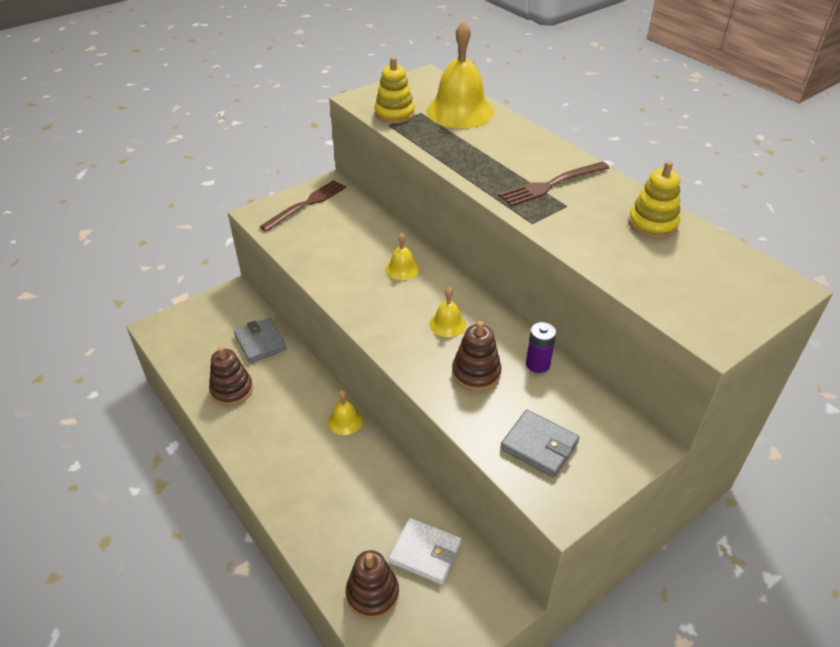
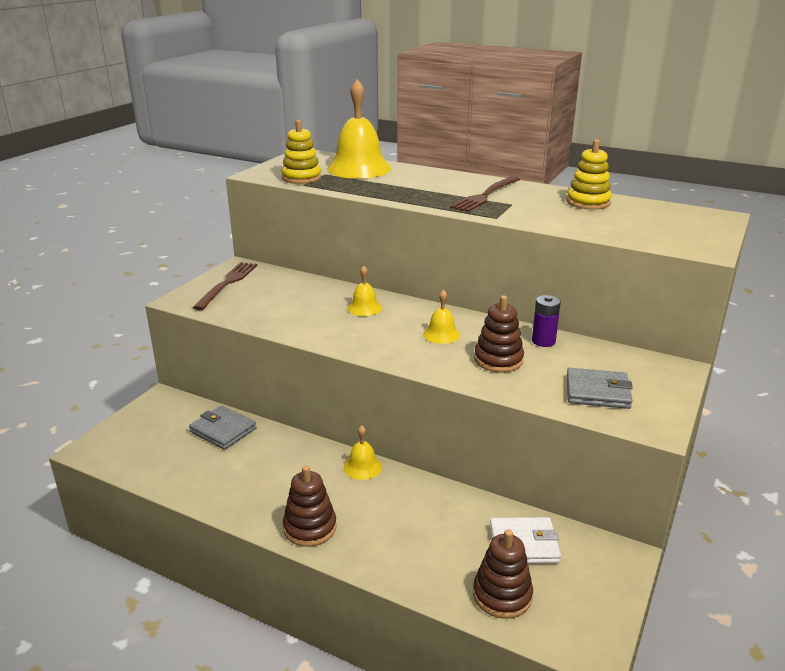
camera: 25 degrees left, 15 degrees down
brown stacking toy [209,346,253,406] -> brown stacking toy moved to [283,466,337,547]

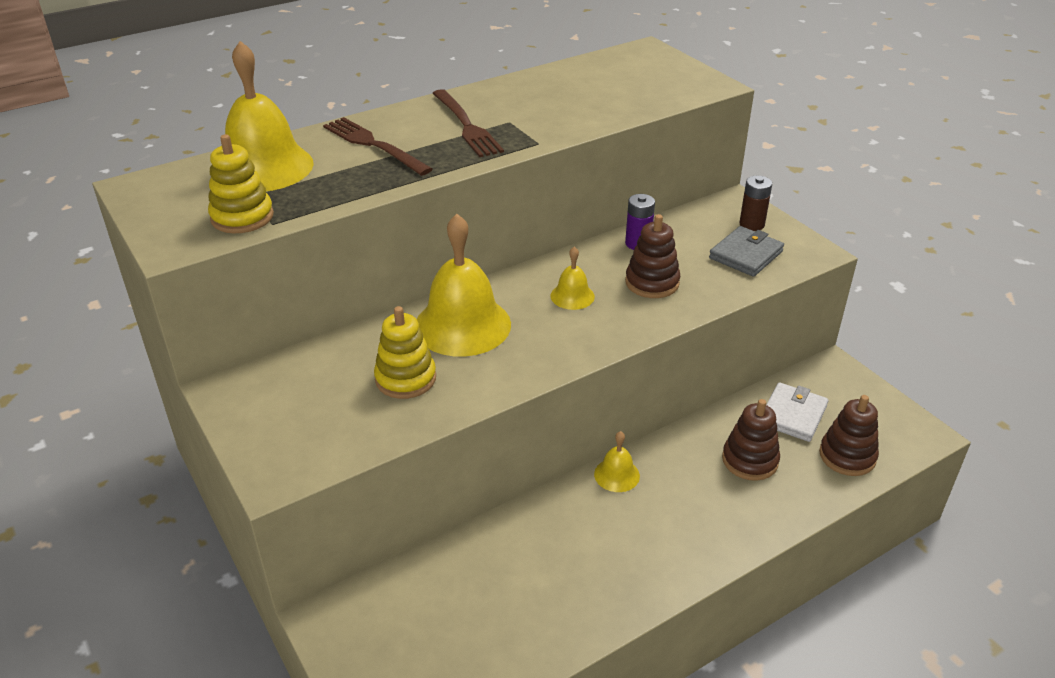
camera: 60 degrees left, 10 degrees up
grey wallet [189,405,257,450] -> none
brown fork [193,262,257,310] -> brown fork moved to [323,117,433,176]
brown stacking toy [283,466,337,547] -> brown stacking toy moved to [722,399,780,481]
yellow bell [347,266,382,316] -> yellow bell [417,214,511,357], size x2.10
yellow stacking toy [567,139,612,210] -> yellow stacking toy moved to [374,306,436,399]
none -> brown battery [740,176,772,231]

